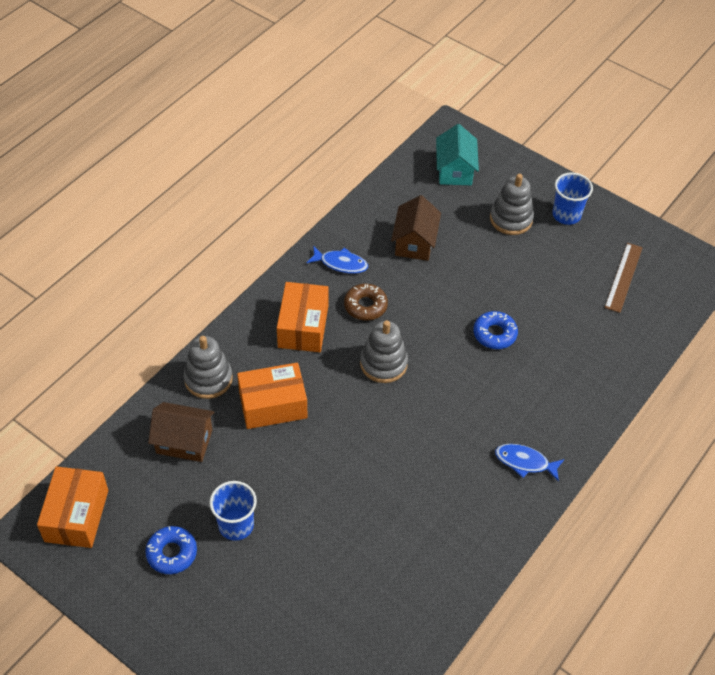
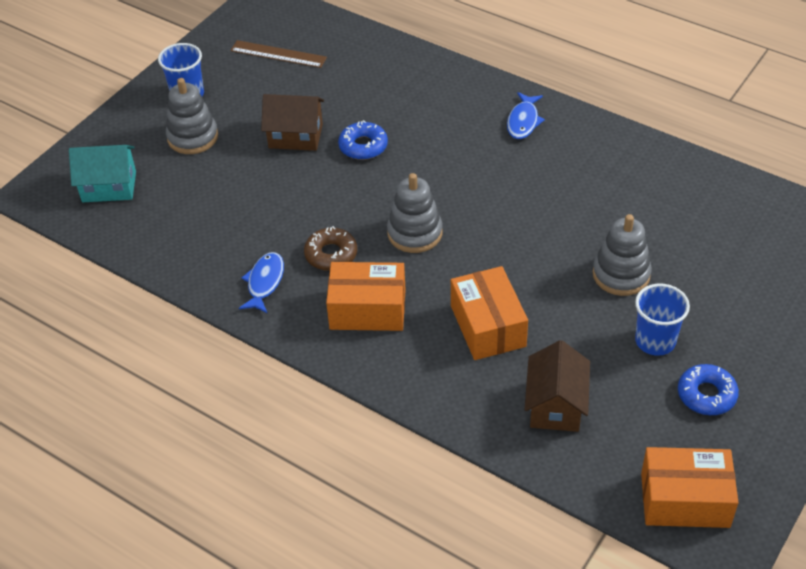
camera: 90 degrees left, 5 degrees down
grey stacking toy [183,336,233,399] -> grey stacking toy moved to [593,214,652,296]
brown house [391,195,441,261] -> brown house moved to [261,94,324,151]

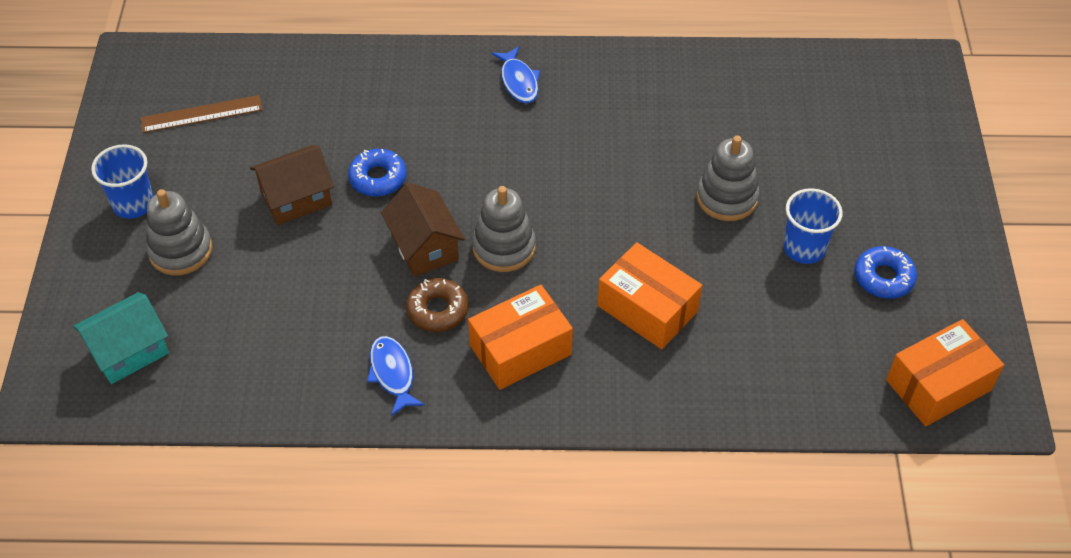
camera: 35 degrees left, 5 degrees up
brown house [525,340,590,432] -> brown house moved to [381,182,465,277]

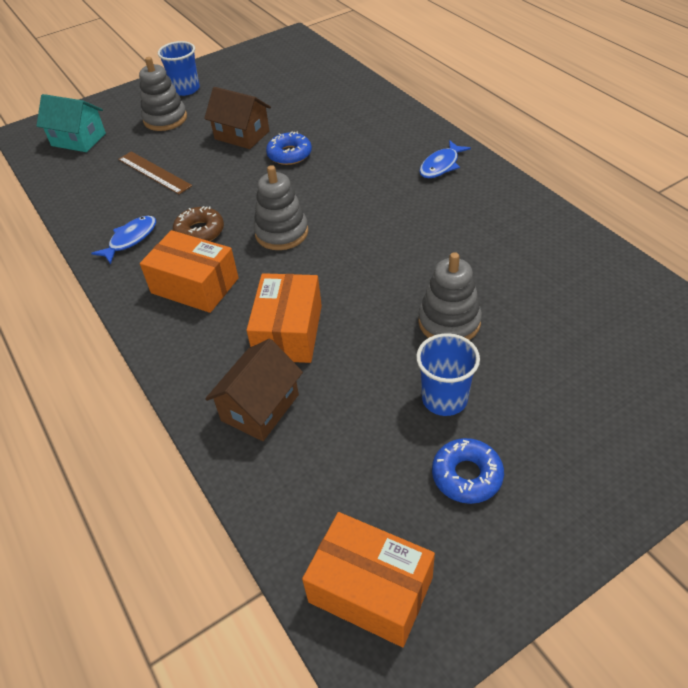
camera: 60 degrees right, 5 degrees down
brown ruler [141,95,262,133] -> brown ruler moved to [118,151,192,194]
brown house [381,182,465,277] -> brown house moved to [205,339,303,441]

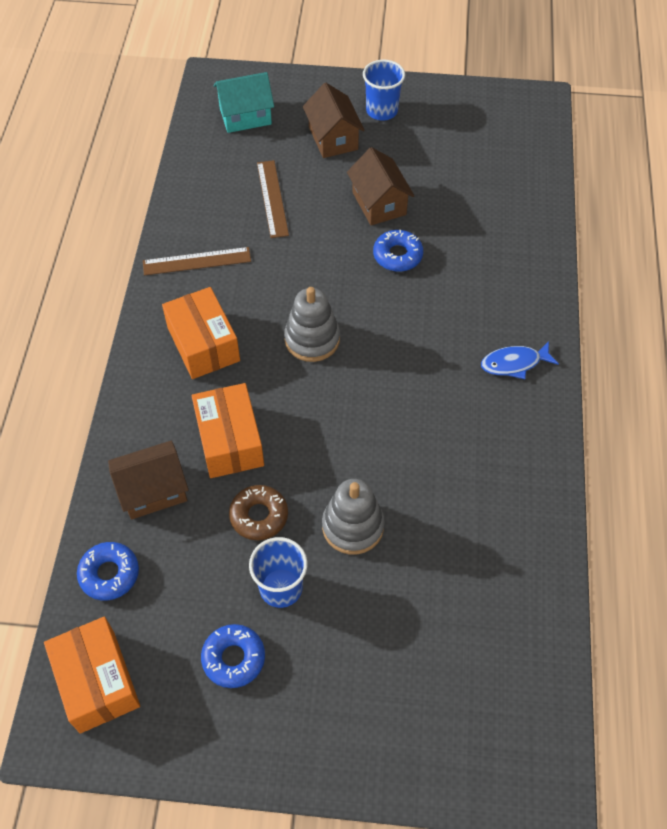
camera: 35 degrees right, 10 degrees up
turquoise house [36,94,106,152] -> turquoise house turned 75 degrees counterclockwise [213,72,274,133]
blue fish [91,216,156,264] -> brown ruler [143,247,251,275]
grey stacking toy [139,57,187,131] -> brown house [303,83,365,158]
brown donut [173,206,224,241] -> brown donut moved to [229,485,288,540]
orange box [246,273,322,363] -> orange box turned 60 degrees counterclockwise [191,383,264,478]
none -> blue donut [77,542,139,600]

